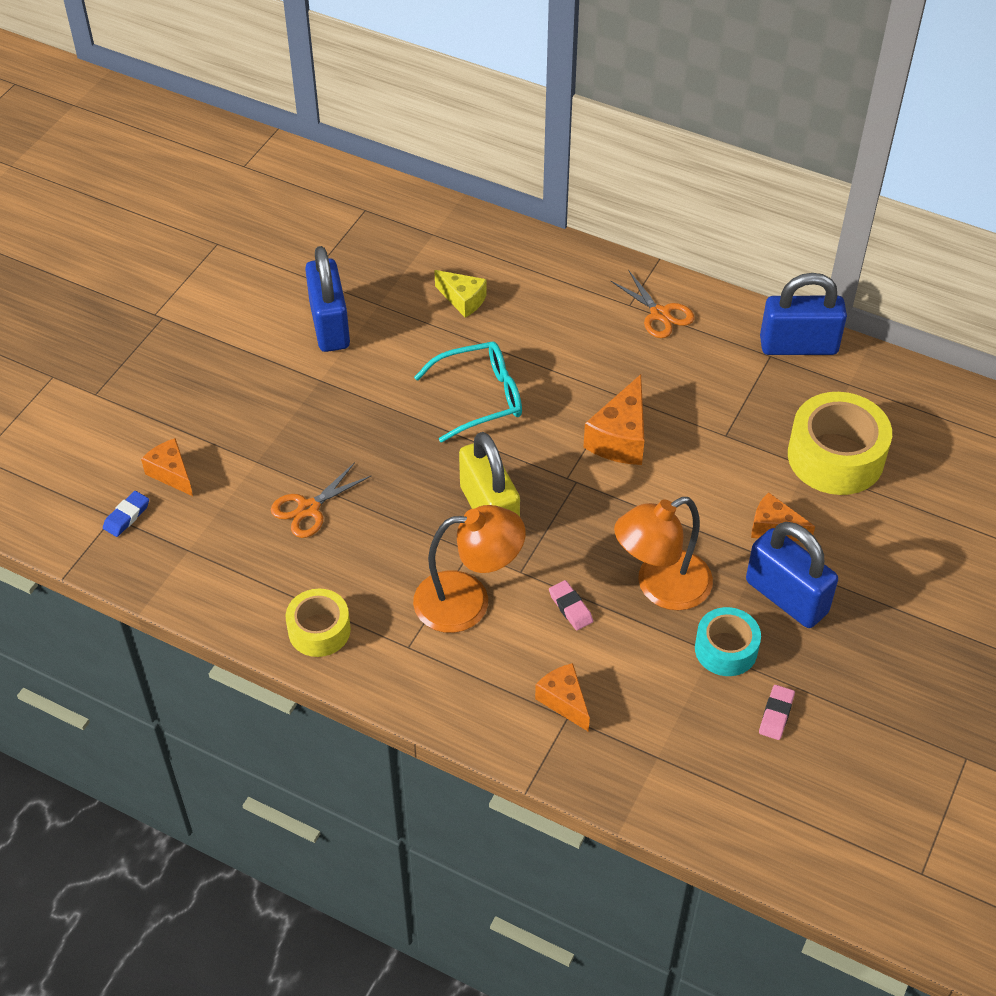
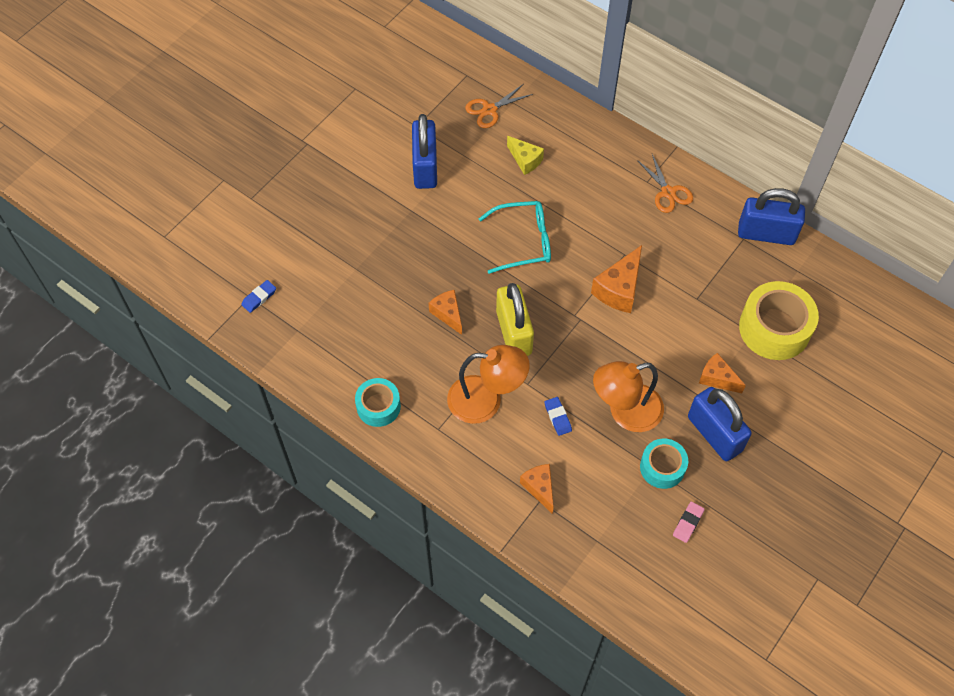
camera: 10 degrees right, 10 degrees up
orange cheese [141,438,193,496] -> orange cheese moved to [429,290,462,335]
orange scissors [271,462,371,538] -> orange scissors moved to [465,84,533,128]
yellow tape [286,589,351,657] -> turquoise tape [355,378,401,427]
pink eraser [549,580,593,630] -> blue eraser [544,397,572,436]

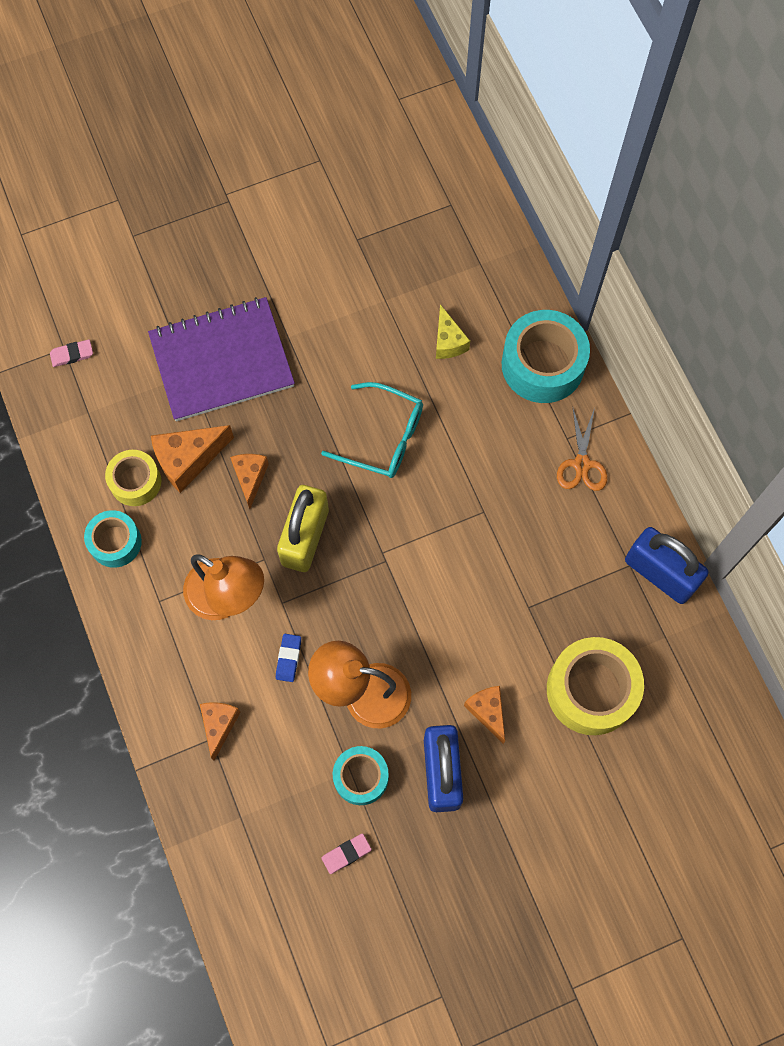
camera: 30 degrees right, 10 degrees up
blue eraser [241,280,276,313] -> pink eraser [50,339,93,367]
blue padlock [412,114,437,189] -> none
orange scissors [465,84,533,128] -> none
orange cheese [591,245,642,313] -> orange cheese moved to [151,425,234,493]
none -> yellow tape [105,450,161,506]
none -> purple notebook [148,297,295,421]
none -> turquoise tape [502,310,590,403]

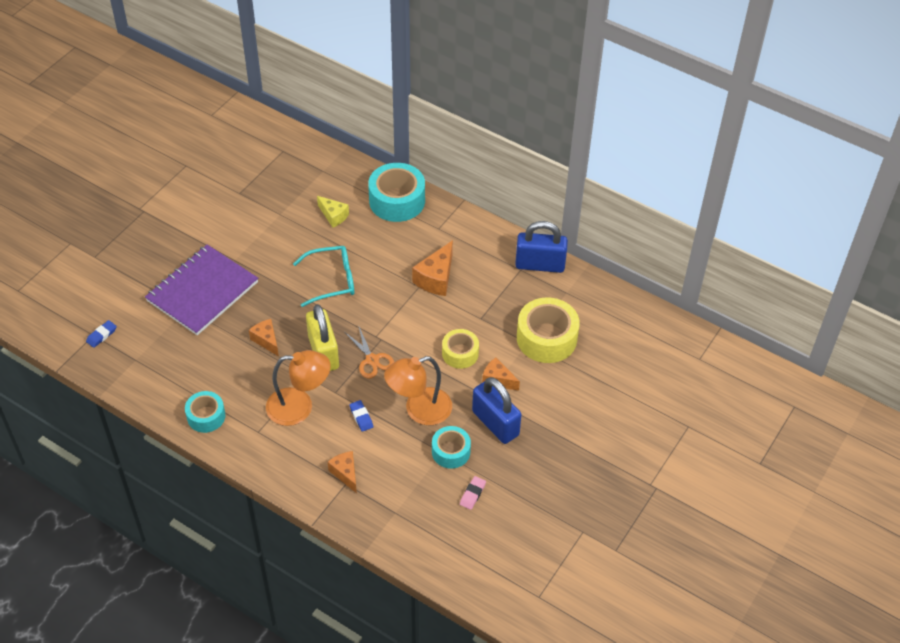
camera: 35 degrees left, 20 degrees down
pink eraser [50,339,93,367] -> blue eraser [86,320,117,348]
yellow tape [105,450,161,506] -> yellow tape moved to [442,329,479,369]
orange cheese [151,425,234,493] -> orange cheese moved to [412,240,453,296]
orange scissors [557,406,607,491] -> orange scissors moved to [345,325,394,379]

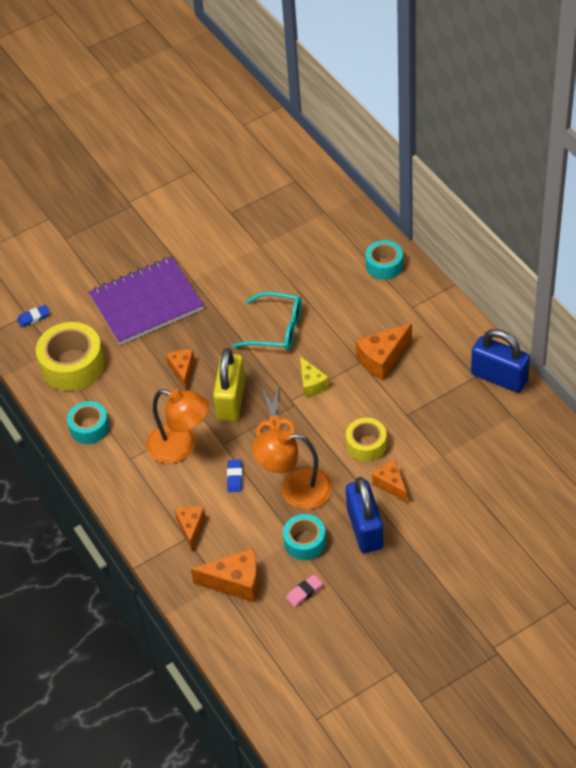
camera: 30 degrees right, 0 degrees up
yellow cheese [317,196,349,228] -> yellow cheese moved to [300,357,329,397]
turquoise tape [368,163,425,222] -> turquoise tape [365,240,403,280], size x0.60
yellow tape [517,297,580,363] -> yellow tape moved to [36,322,105,391]
none -> orange cheese [191,548,259,602]

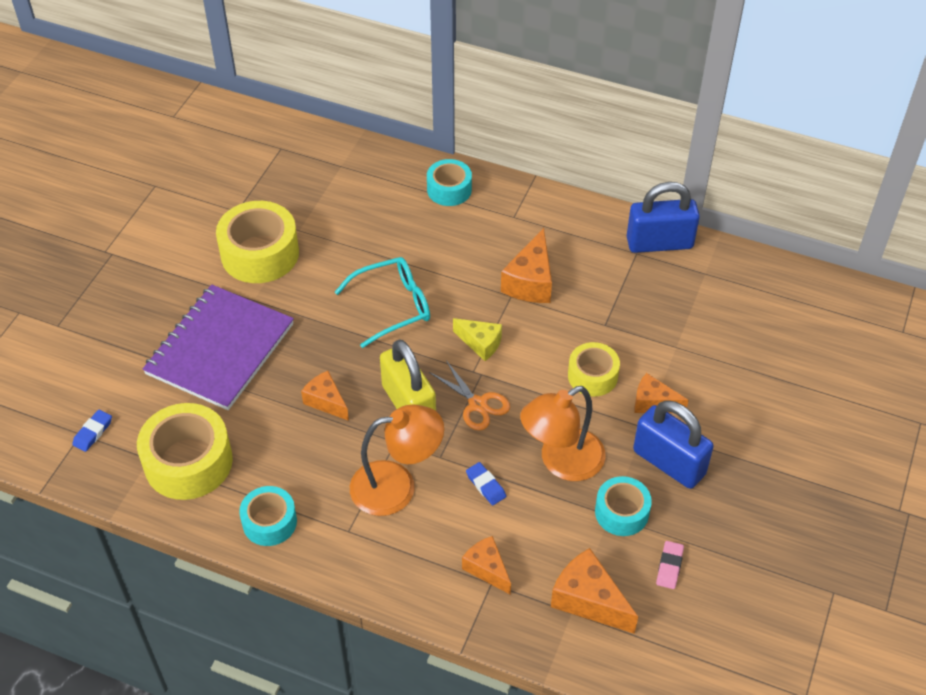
camera: 40 degrees left, 0 degrees up
orange cheese [191,548,259,602] -> orange cheese turned 105 degrees counterclockwise [551,548,638,634]
none -> yellow tape [216,201,299,283]

